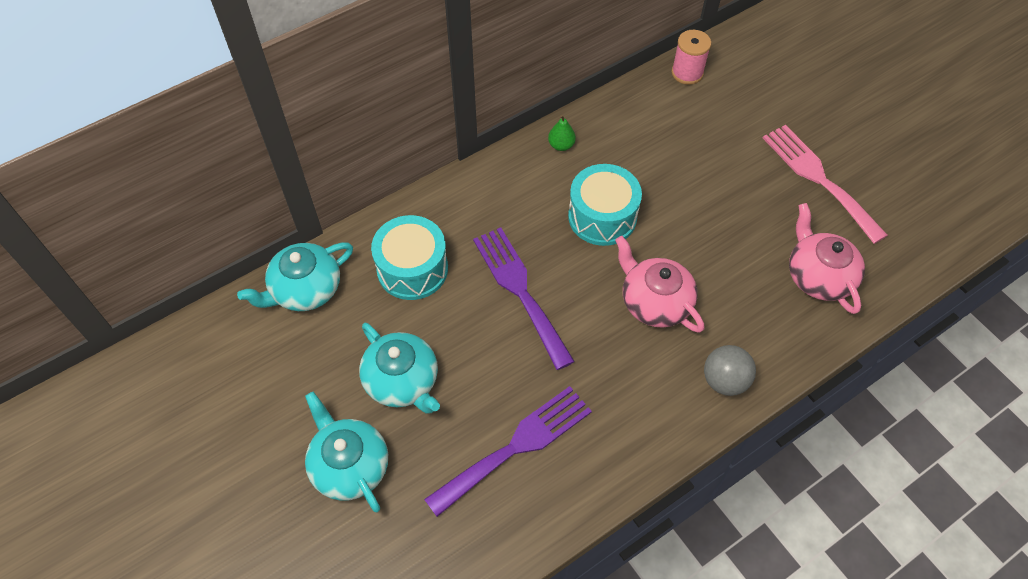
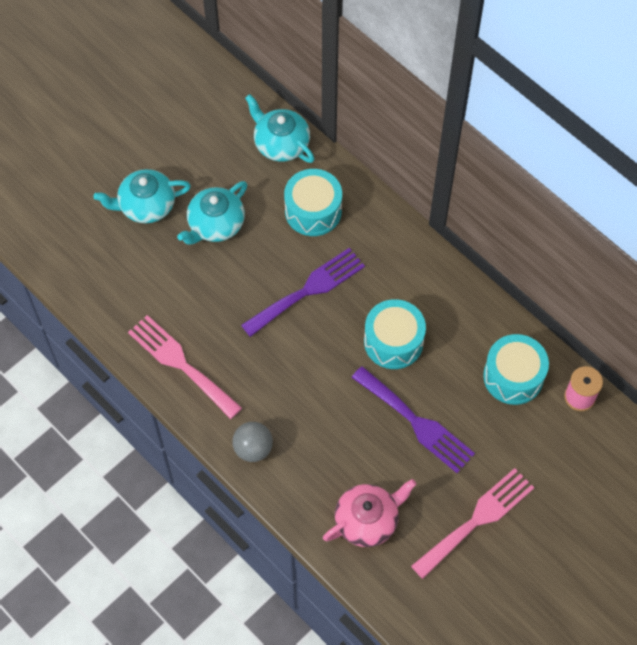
camera: 80 degrees right, 5 degrees up
turquoise teapot [305,391,388,512] -> turquoise teapot turned 150 degrees counterclockwise [94,169,191,223]
purple fork [424,386,592,517] -> purple fork moved to [351,366,475,473]
green pear [548,115,576,151] -> none
pink teapot [615,236,705,333] -> none
none -> pink fork [128,315,242,419]
none -> turquoise drum [483,334,549,405]

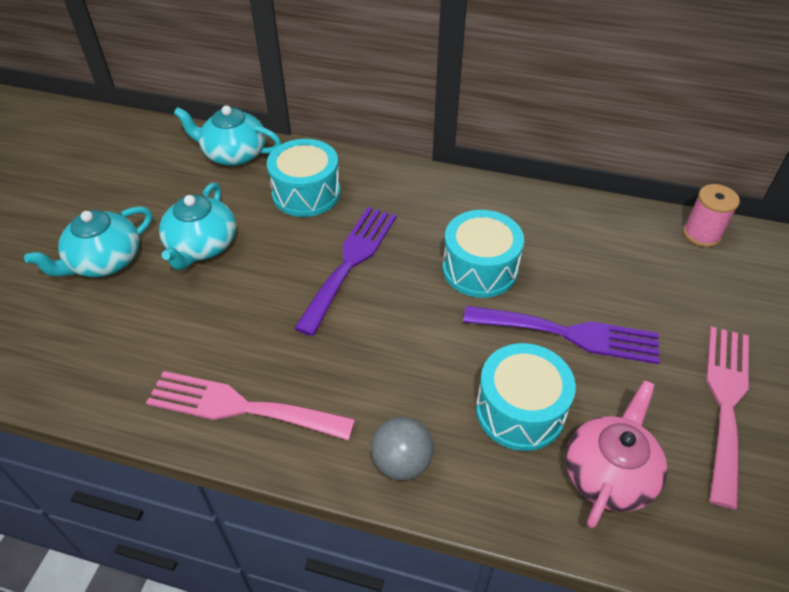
camera: 30 degrees left, 15 degrees down
turquoise drum [483,334,549,405] -> turquoise drum moved to [476,343,576,451]

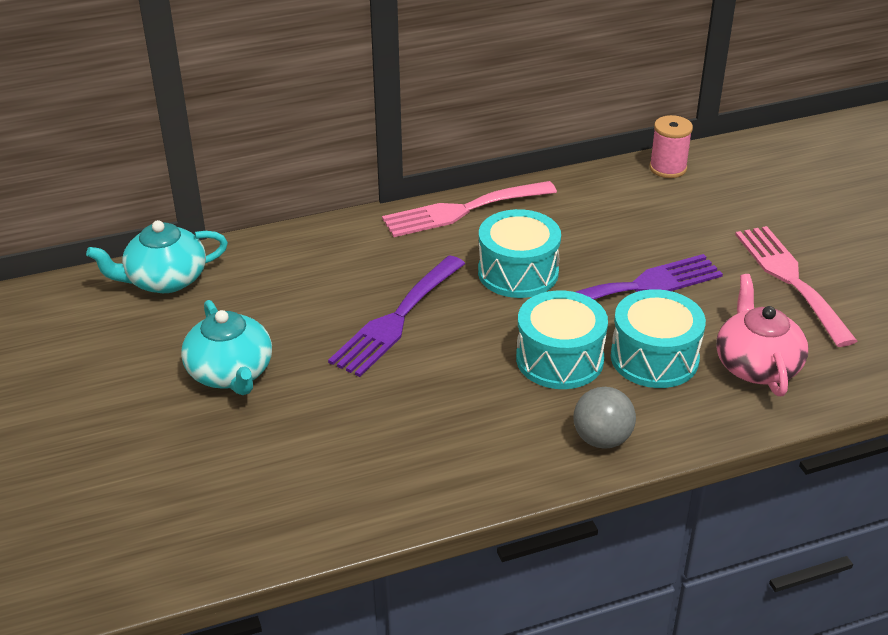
camera: 35 degrees left, 10 degrees down
turquoise teapot [24,206,152,277] -> none
pink fork [146,371,355,441] -> pink fork moved to [382,181,557,237]
turquoise drum [267,139,341,217] -> turquoise drum moved to [516,290,608,389]
purple fork [294,207,396,336] -> purple fork turned 135 degrees counterclockwise [328,256,465,377]

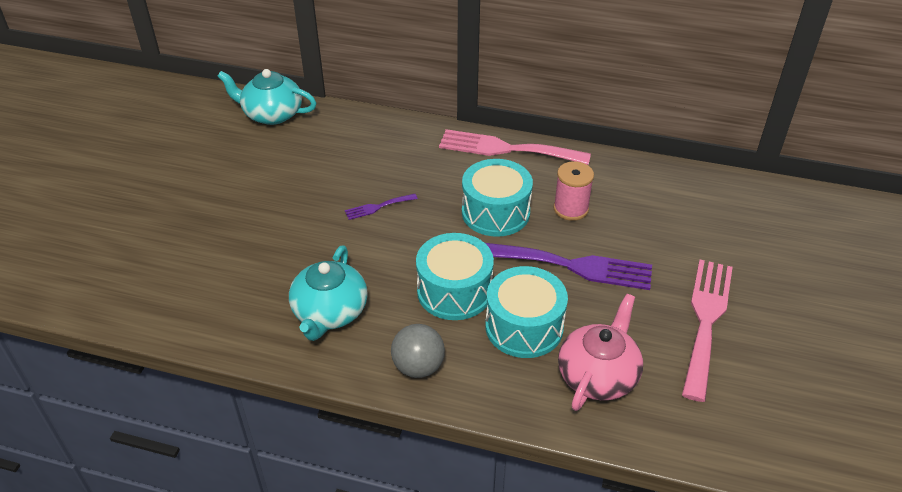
camera: 35 degrees right, 5 degrees up
turquoise teapot [181,300,272,395] -> turquoise teapot moved to [289,245,368,341]
purple fork [328,256,465,377] -> purple fork [345,194,418,220], size x0.46
pink spool [649,115,693,178] -> pink spool moved to [553,161,594,221]

